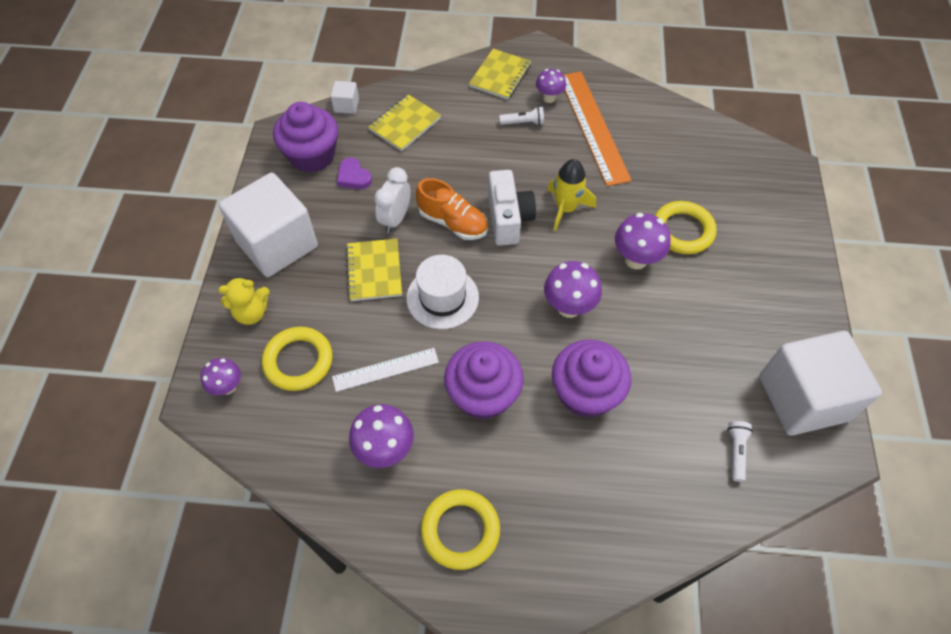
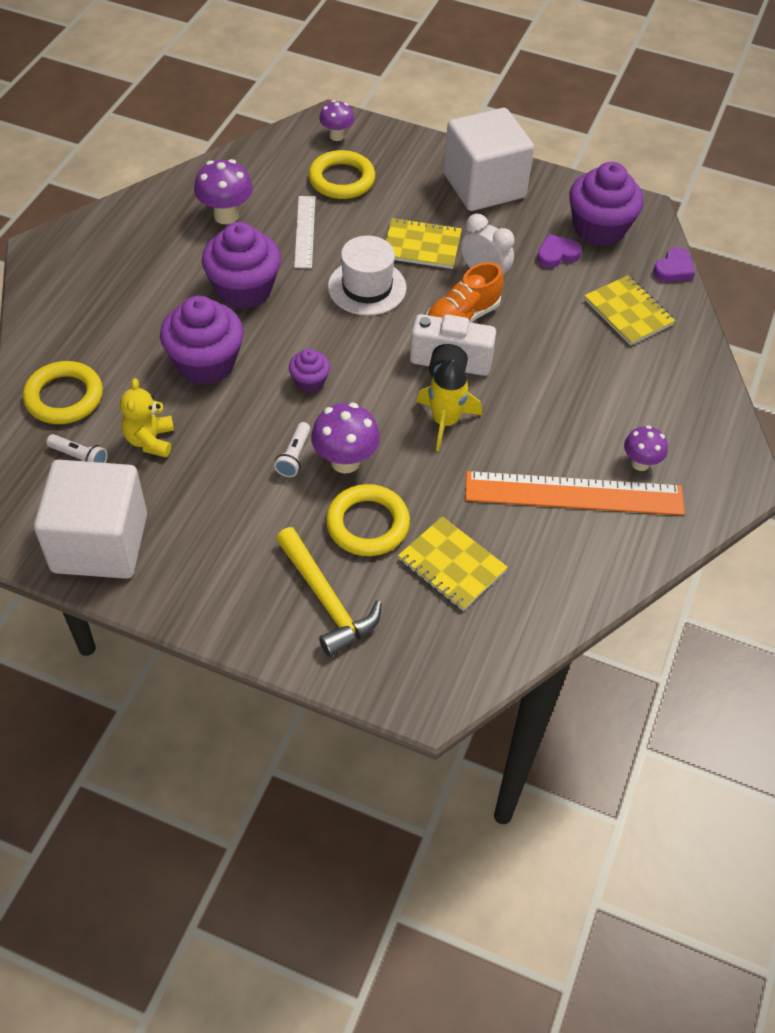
camera: 105 degrees right, 5 degrees down
yellow teddy bear [218,276,270,325] -> yellow teddy bear moved to [120,378,174,457]
white cube [330,81,359,114] -> purple heart [653,247,695,282]
yellow ring [421,489,500,570] -> yellow ring moved to [23,361,103,424]
yellow notebook [469,49,531,100] -> yellow notebook moved to [398,516,508,611]
white flashlight [500,107,544,125] -> white flashlight moved to [274,422,310,477]
purple mushroom [544,261,602,318] -> purple cupcake [289,349,330,393]
none -> yellow hammer [276,527,382,657]

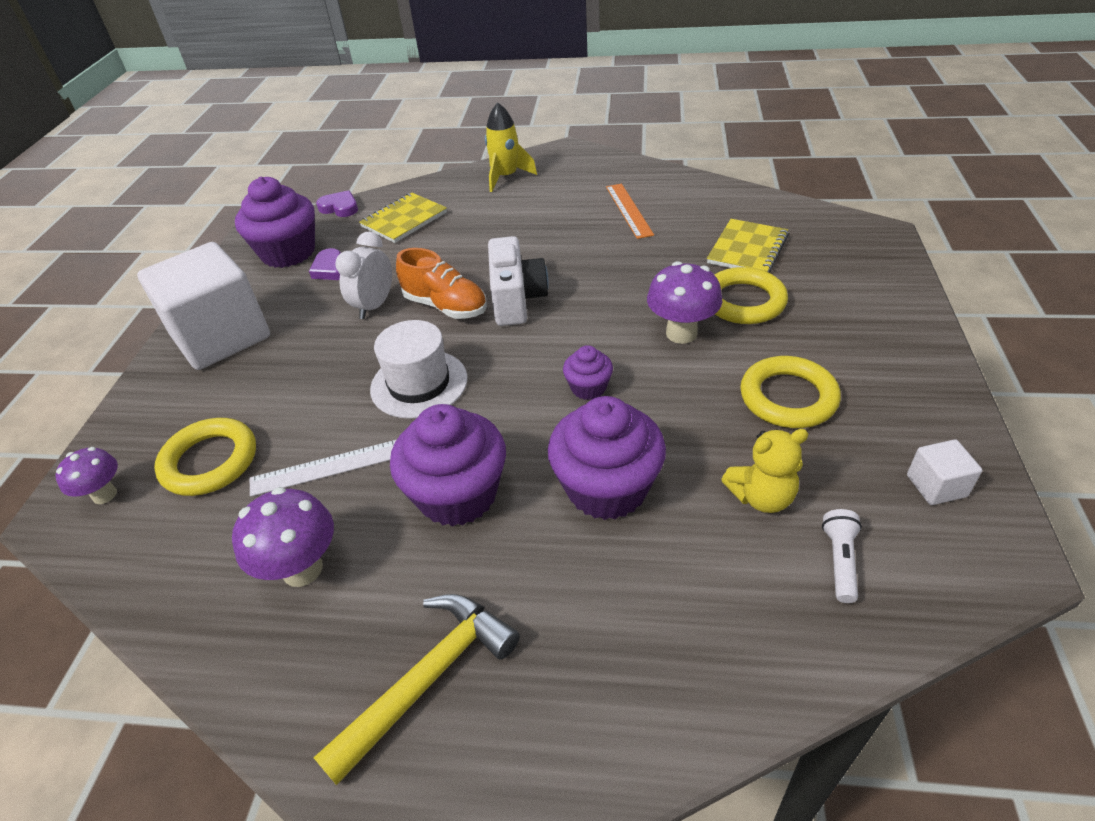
camera: 100 degrees left, 10 degrees down
yellow ring [23,361,103,424] -> yellow ring moved to [740,356,841,428]
white cube [34,460,147,579] -> white cube [907,439,982,505], size x0.40
white flashlight [274,422,310,477] -> none
yellow hammer [276,527,382,657] -> yellow hammer moved to [314,594,520,785]
yellow notebook [386,218,462,269] -> none
yellow rocket [417,359,482,451] -> yellow rocket moved to [485,103,537,192]
orange ruler [465,471,685,515] -> orange ruler [606,184,654,239], size x0.56
purple mushroom [624,425,668,471] -> none

